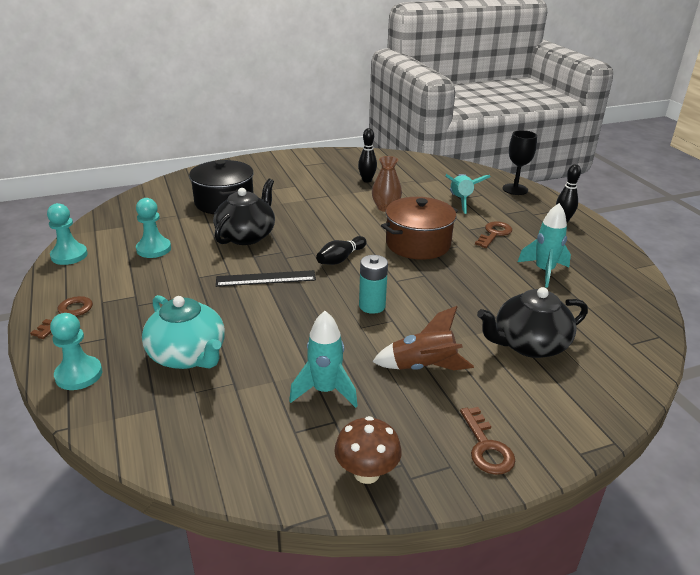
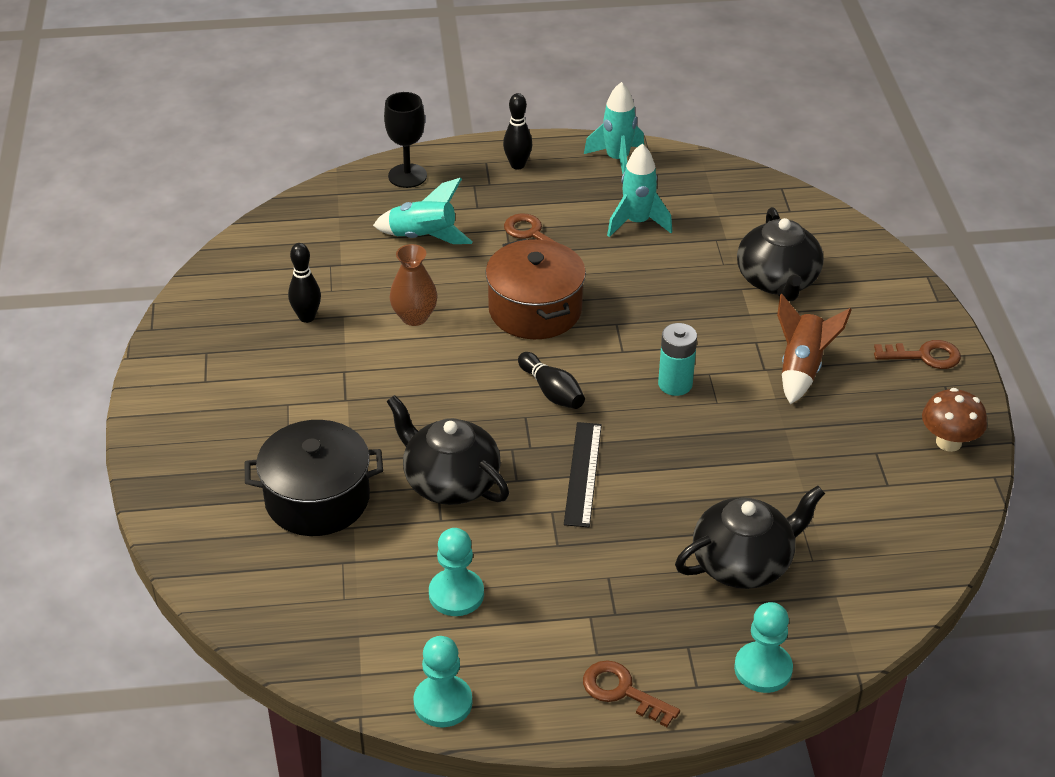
camera: 75 degrees left, 10 degrees up
turquoise teapot [142,295,225,369] -> black teapot [675,485,825,589]
turquoise rocket [289,311,358,408] -> turquoise rocket moved to [584,82,644,174]

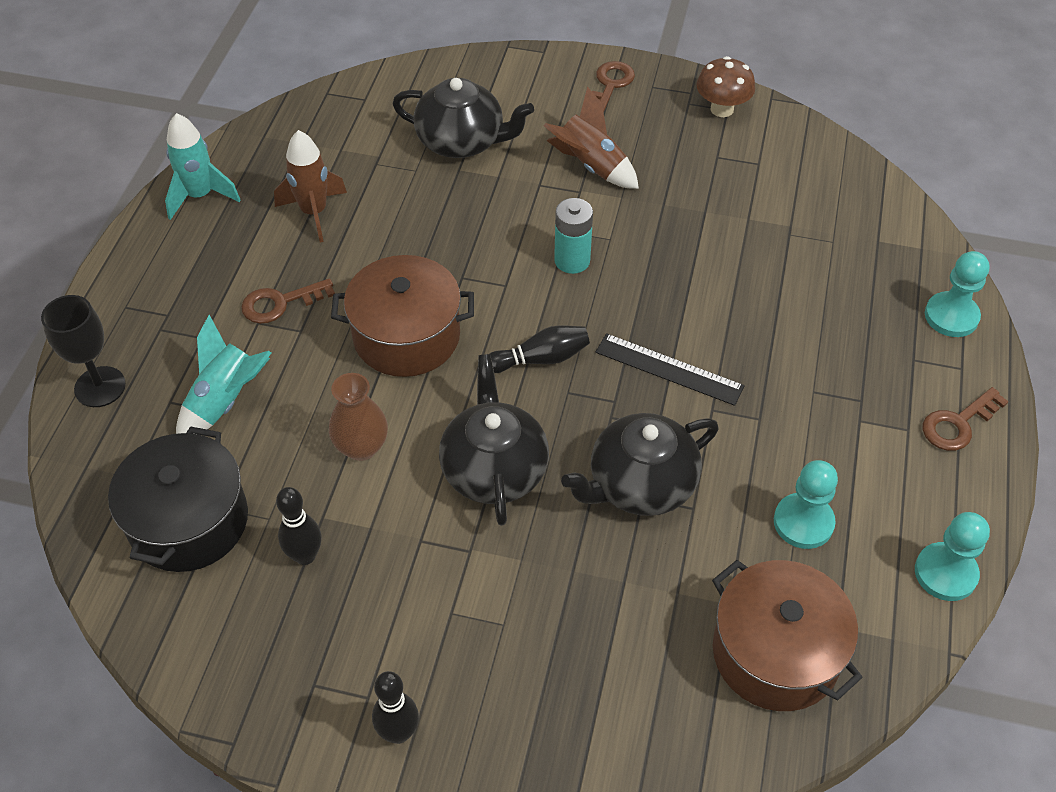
camera: 70 degrees left, 10 degrees up
black pot [245,420,383,536] -> black pot moved to [108,426,248,572]
black bowling pin [503,93,532,170] -> black bowling pin moved to [372,671,419,744]
turquoise rocket [607,144,672,237] -> brown rocket [274,130,347,242]
black teapot [675,485,825,589] -> black teapot moved to [439,354,549,526]
none -> brown pot [712,560,863,711]

